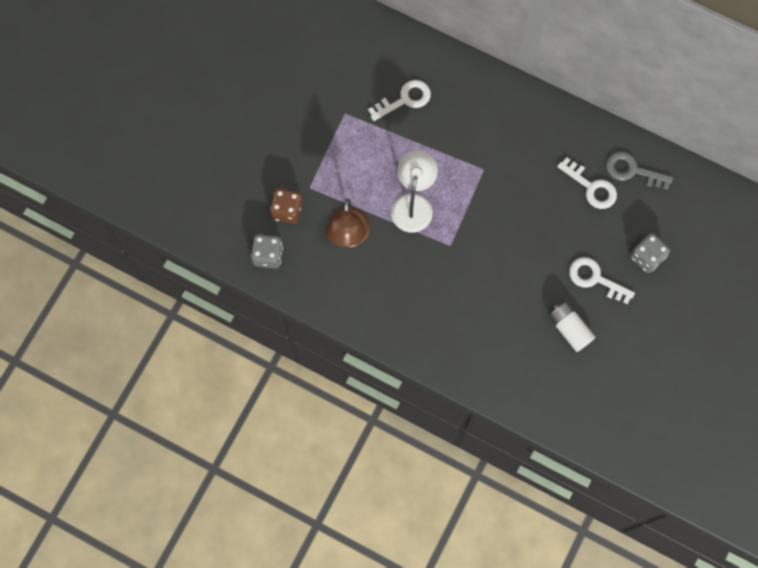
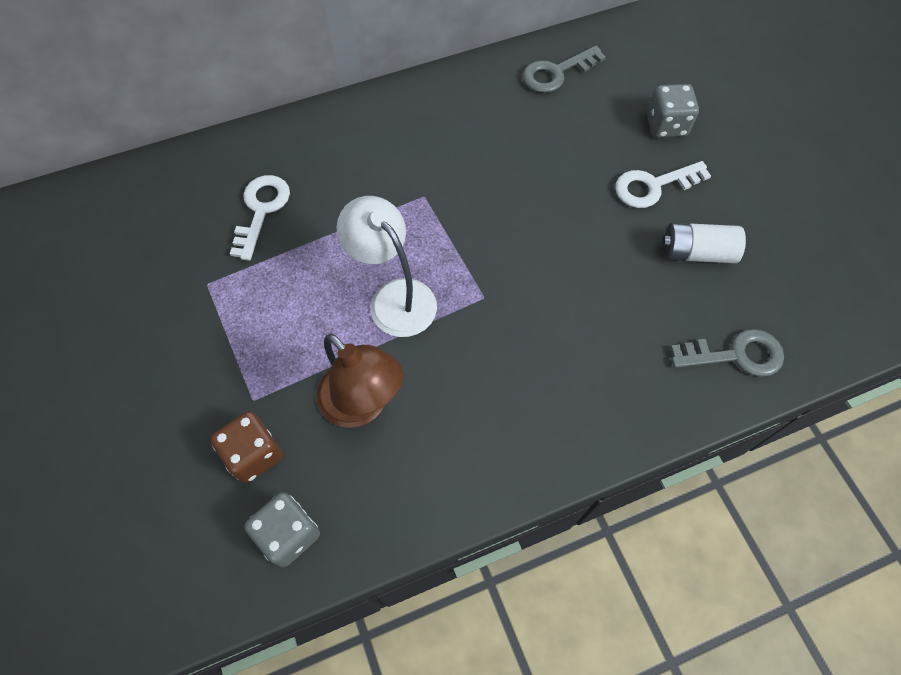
camera: 50 degrees left, 10 degrees down
white key [557,157,617,209] -> none
none -> grey key [670,329,784,377]

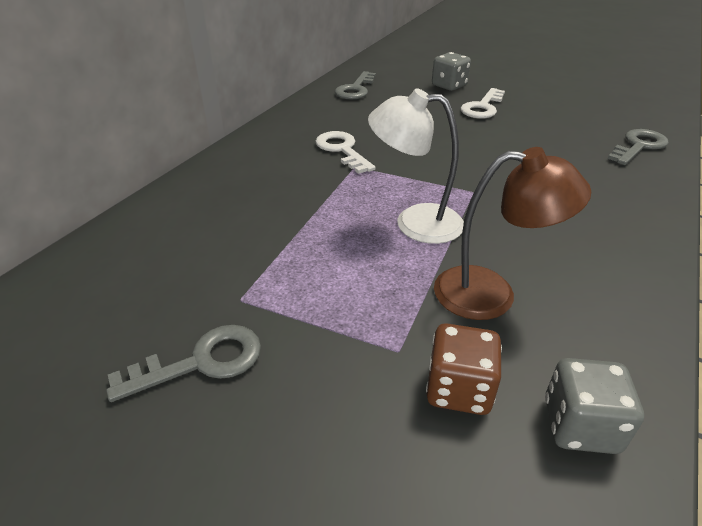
camera: 40 degrees left, 25 degrees down
white key [230,175,290,261] -> white key moved to [315,131,376,174]
white battery [662,223,746,263] -> none
none -> grey key [106,325,261,402]

